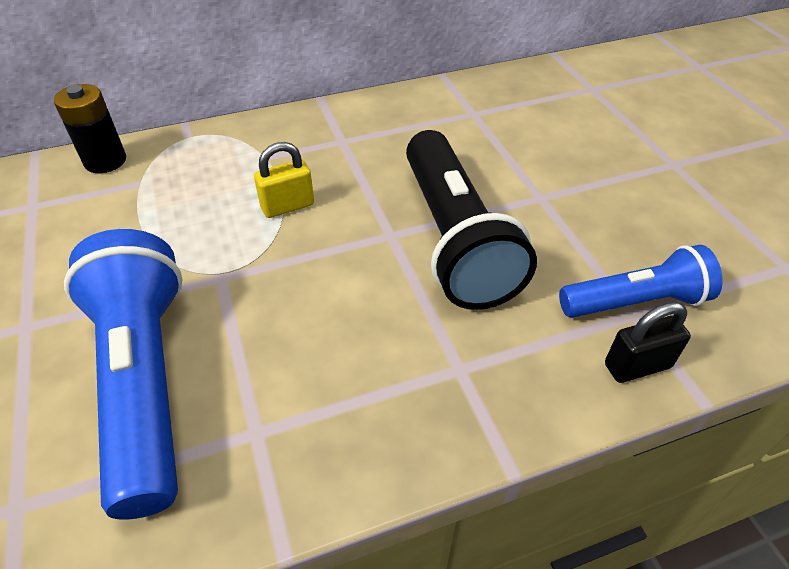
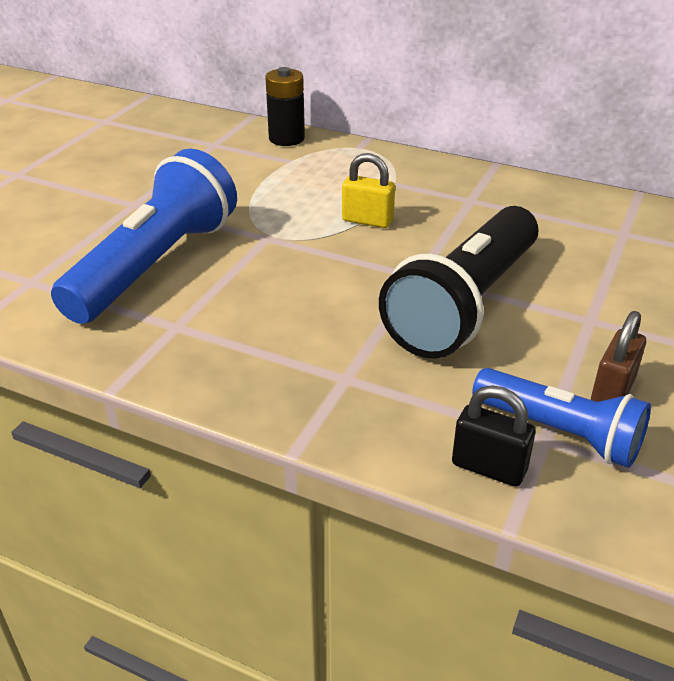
camera: 45 degrees right, 10 degrees down
none -> brown padlock [591,311,646,402]

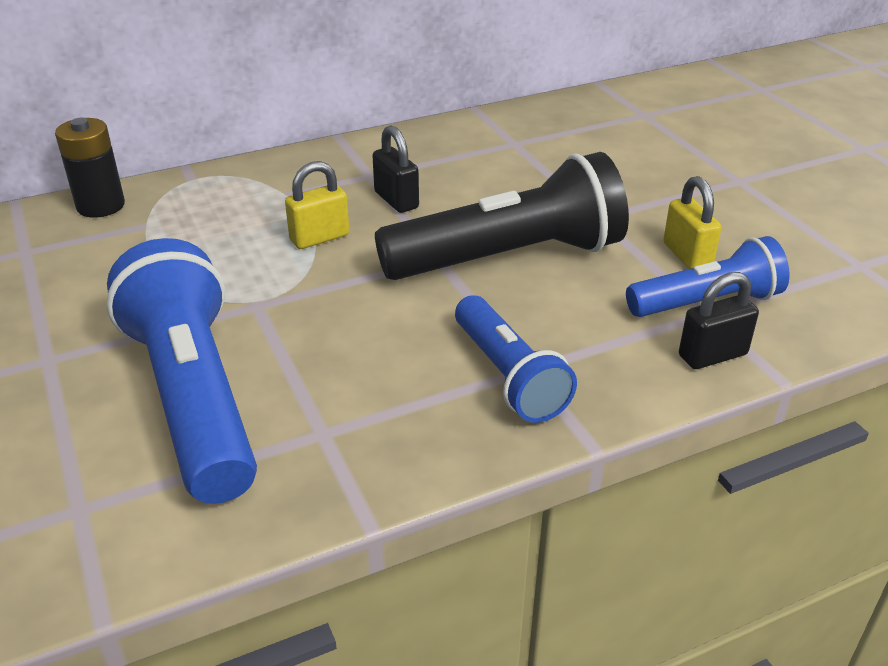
camera: 50 degrees left, 0 degrees up
black flashlight [379,206,539,359] -> black flashlight turned 90 degrees counterclockwise [375,152,629,280]
brown padlock [591,311,646,402] -> yellow padlock [663,176,722,269]
none -> black padlock [372,125,419,213]
none -> blue flashlight [455,295,577,423]

